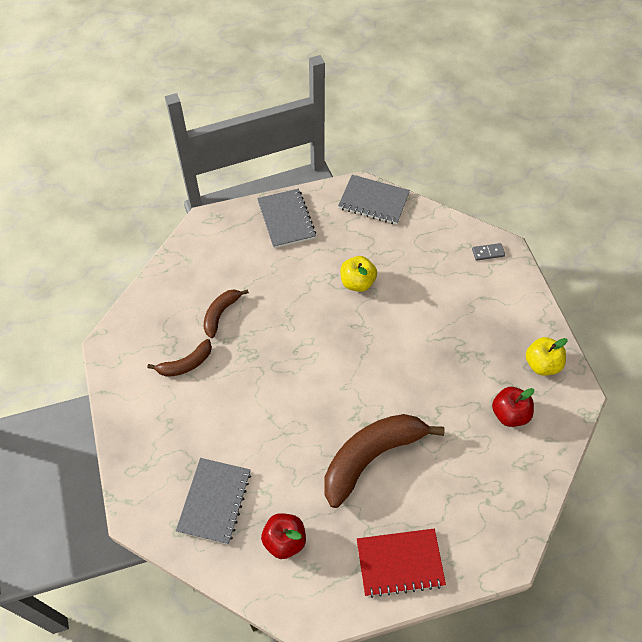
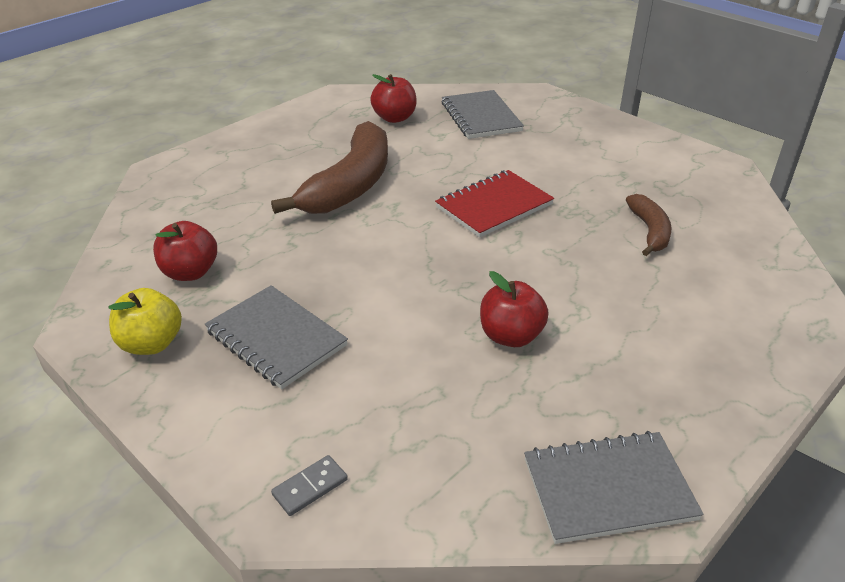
camera: 150 degrees right, 20 degrees down
brown banana [147,339,212,377] -> none
grey notebook [257,189,316,248] -> grey notebook moved to [205,285,348,389]
yellow apple [340,256,377,292] -> red apple [480,271,549,347]
red notebook [357,529,446,598] -> red notebook moved to [435,170,554,238]

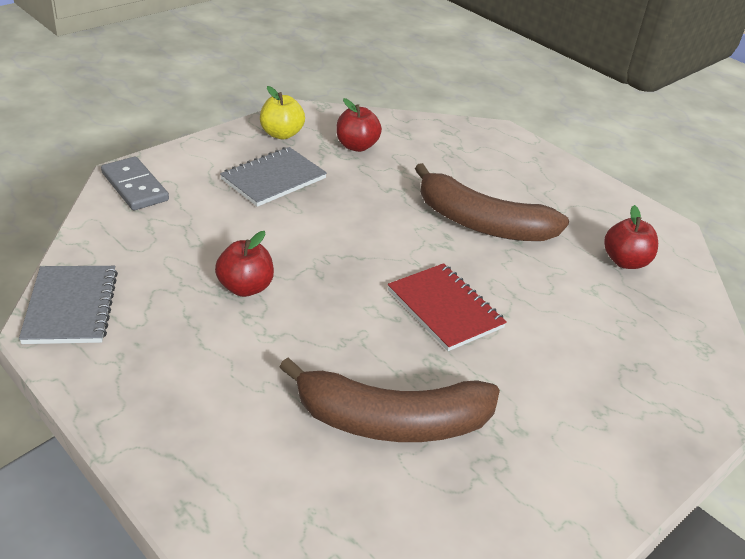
camera: 90 degrees right, 0 degrees up
grey domino [271,455,348,516] -> grey domino [101,157,169,211], size x1.84
grey notebook [442,90,524,139] -> none
brown banana [626,194,672,256] -> brown banana [279,357,500,442], size x1.95

